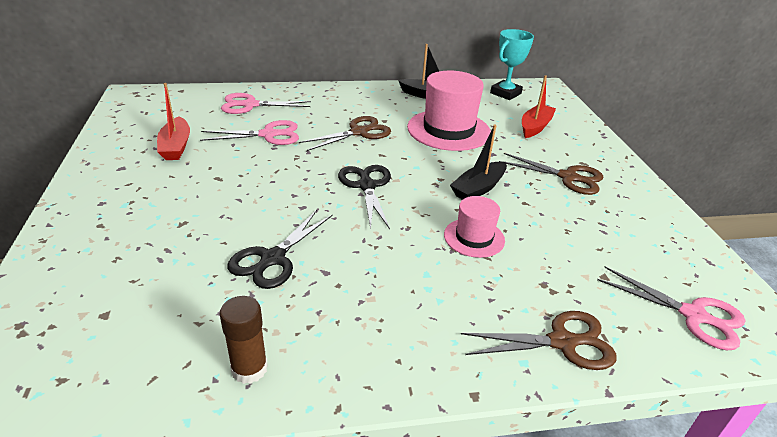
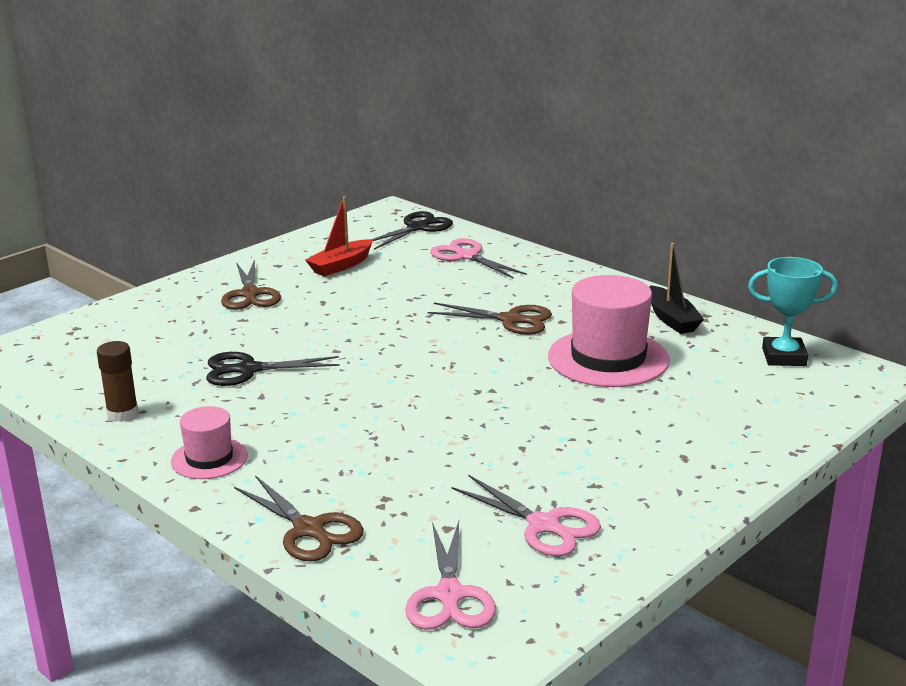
camera: 55 degrees right, 10 degrees down
pink scissors [200,120,299,145] -> pink scissors moved to [451,475,601,556]
black scissors [338,165,391,230] -> black scissors moved to [373,211,453,250]
pink hat [444,196,505,258] -> pink hat moved to [171,406,248,479]
black boat [450,125,507,200] -> none
brown scissors [499,153,603,195] -> brown scissors moved to [221,259,281,310]
red boat [522,75,556,138] -> none

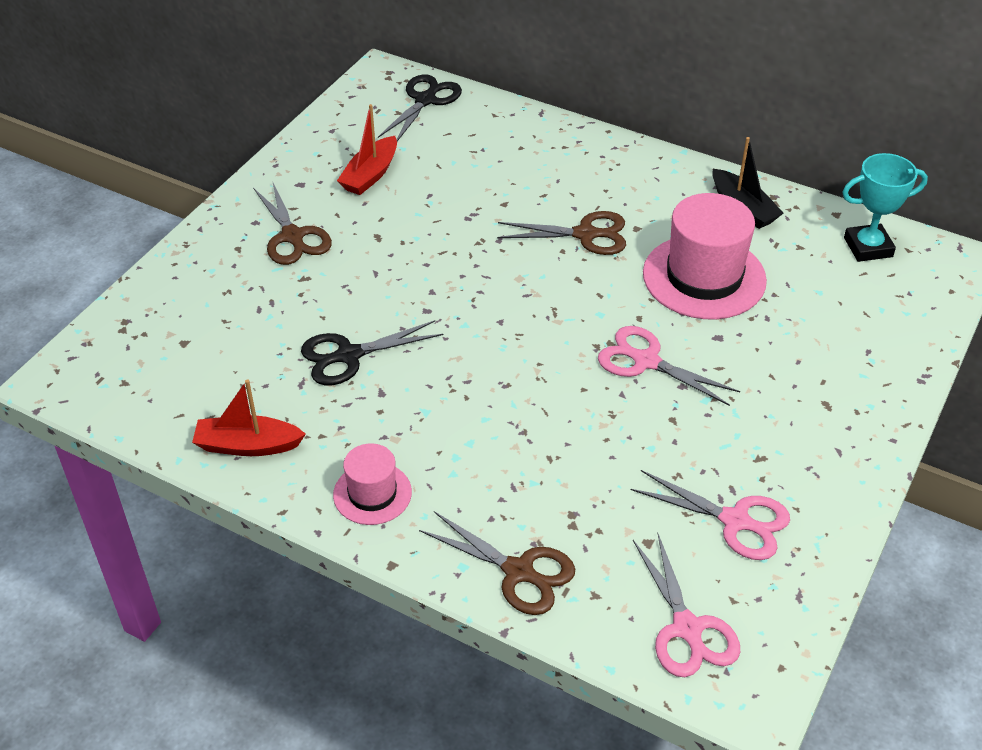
camera: 15 degrees left, 20 degrees up
brown glue stick [97,341,139,422] -> red boat [192,379,306,456]
pink scissors [430,238,527,279] -> pink scissors moved to [598,326,740,406]

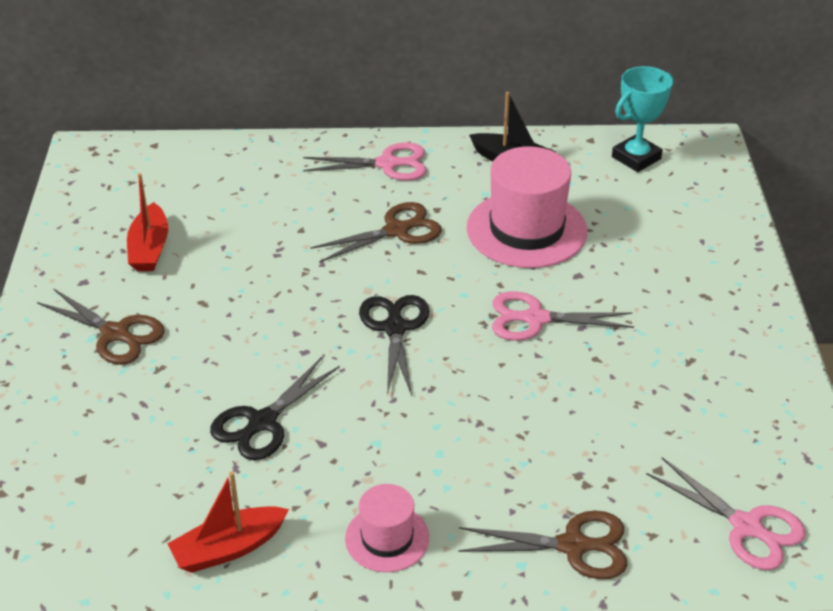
camera: 30 degrees left, 5 degrees down
black scissors [378,74,462,141] -> black scissors moved to [359,295,429,396]
pink scissors [631,470,790,560] -> pink scissors moved to [303,142,426,181]

